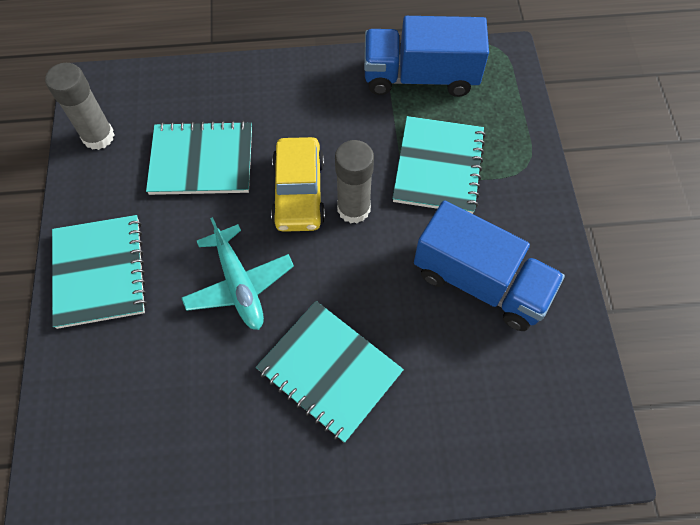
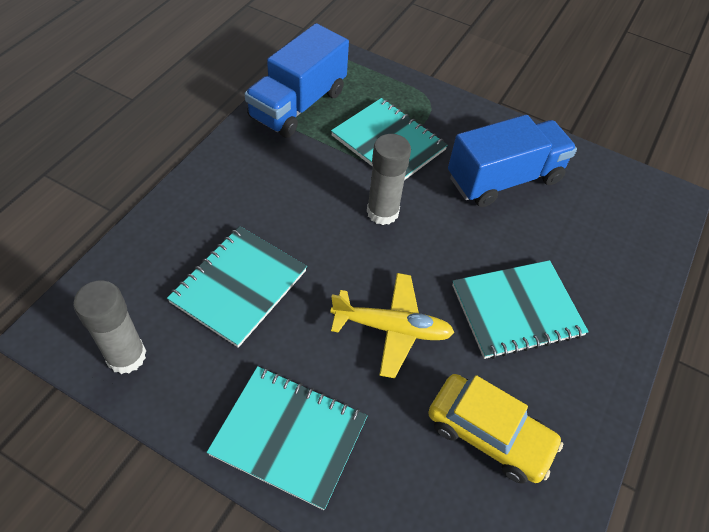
camera: 60 degrees left, 10 degrees down
turquoise plane [182,217,294,330] -> yellow plane [330,273,455,378]
yellow car [271,137,325,232] -> yellow car moved to [428,374,563,484]

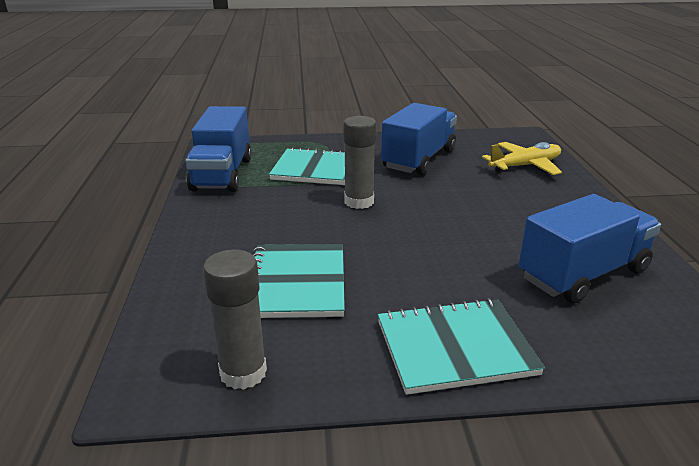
camera: 30 degrees left, 25 degrees down
yellow plane [330,273,455,378] -> yellow plane moved to [482,142,562,175]
yellow car [428,374,563,484] -> blue truck [519,194,661,304]
turquoise notebook [452,260,589,359] -> none

